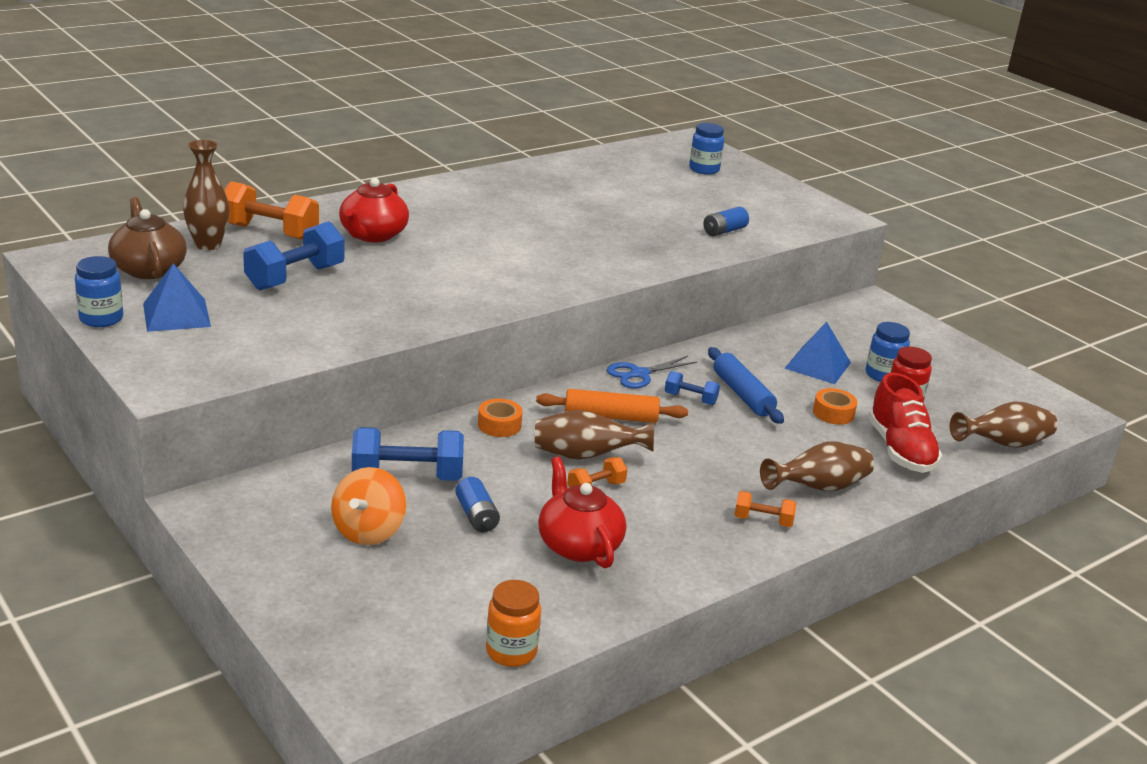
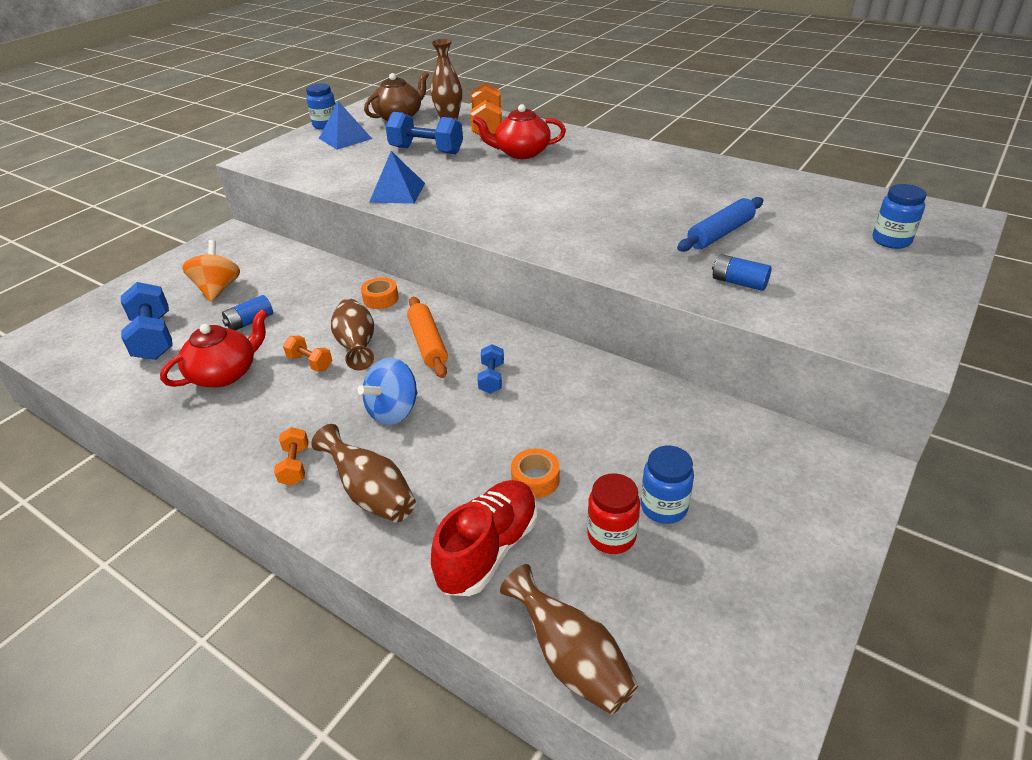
camera: 75 degrees right, 10 degrees up
orange spinning top [331,467,406,545] -> orange spinning top turned 90 degrees clockwise [182,240,240,302]
blue dumbbell [352,427,464,481] -> blue dumbbell moved to [121,282,173,360]
orange jar [486,580,541,667] -> none
blue scissors [607,356,697,389] -> none
blue rolling pin [708,347,784,424] -> blue rolling pin moved to [677,197,763,252]
blue pyramid [784,322,851,384] -> blue pyramid moved to [369,151,425,204]
red shoe [868,373,942,473] -> red shoe turned 150 degrees clockwise [431,480,538,596]
none -> blue spinning top [357,357,417,425]

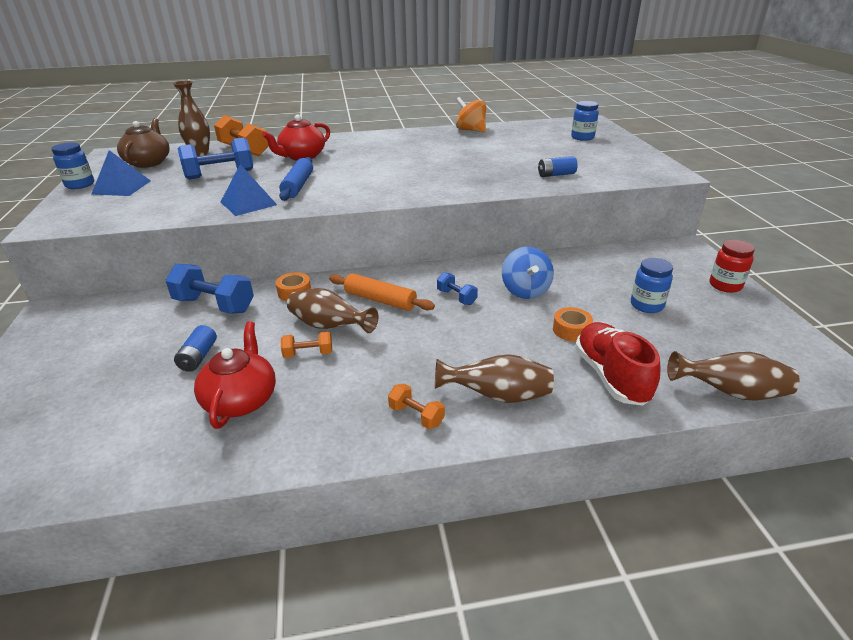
camera: 45 degrees left, 5 degrees down
blue dumbbell [121,282,173,360] -> blue dumbbell moved to [165,264,254,314]
orange spinning top [182,240,240,302] -> orange spinning top moved to [456,97,486,133]
blue spinning top [357,357,417,425] -> blue spinning top moved to [502,247,554,299]
red jar [587,473,640,554] -> red jar moved to [710,240,755,293]
blue rolling pin [677,197,763,252] -> blue rolling pin moved to [279,157,313,201]

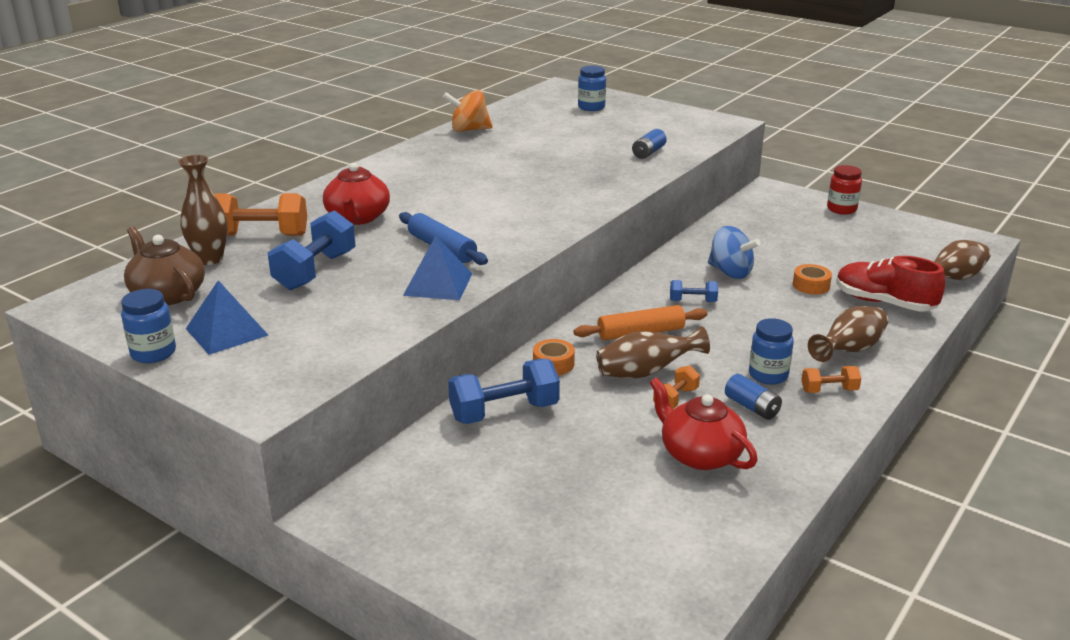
camera: 45 degrees left, 5 degrees down
blue battery [174,325,217,372] -> blue battery moved to [725,374,782,420]
blue jar [631,258,673,313] -> blue jar moved to [749,318,794,385]

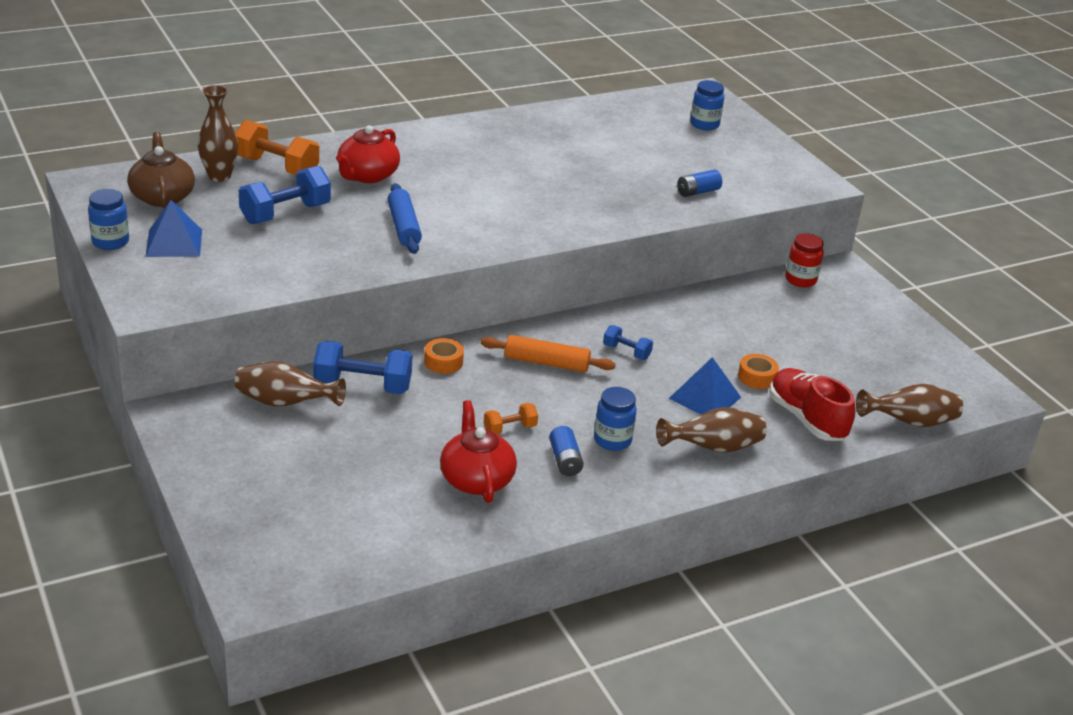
camera: 25 degrees right, 5 degrees up
blue pyramid [403,236,472,300] -> blue pyramid moved to [669,357,741,415]
orange spinning top [443,90,493,132] -> none
brown vase [596,326,710,378] -> brown vase moved to [235,361,346,406]
blue spinning top [708,226,761,279] -> none
orange dumbbell [801,366,861,393] -> none
red jar [827,165,862,215] -> red jar moved to [785,233,824,287]

